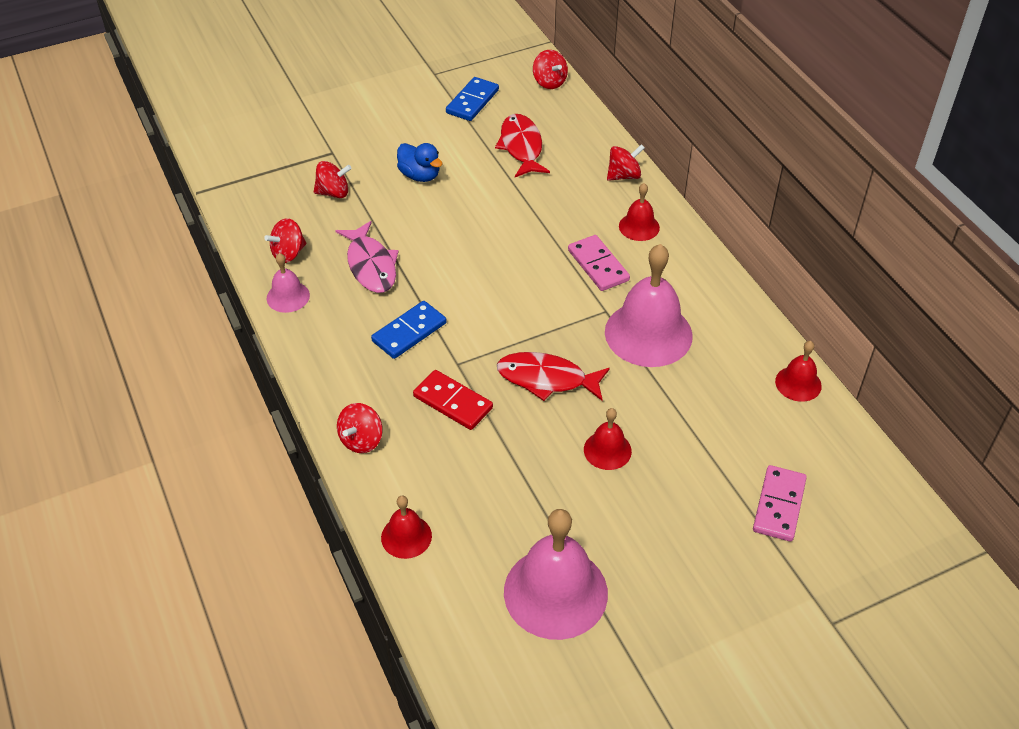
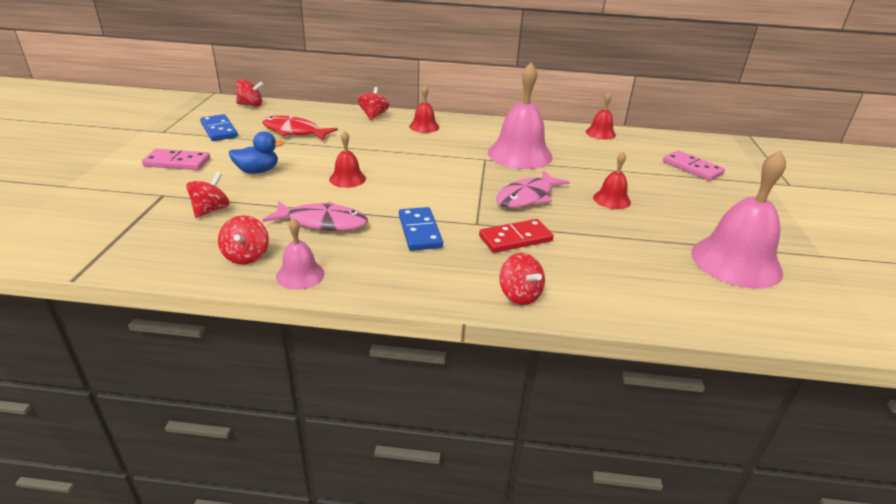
camera: 60 degrees left, 15 degrees down
red bell [381,495,432,559] -> red bell moved to [329,131,366,188]
red fish [497,352,610,401] -> pink fish [496,170,570,208]
pink domino [568,235,630,291] -> pink domino moved to [142,149,210,170]

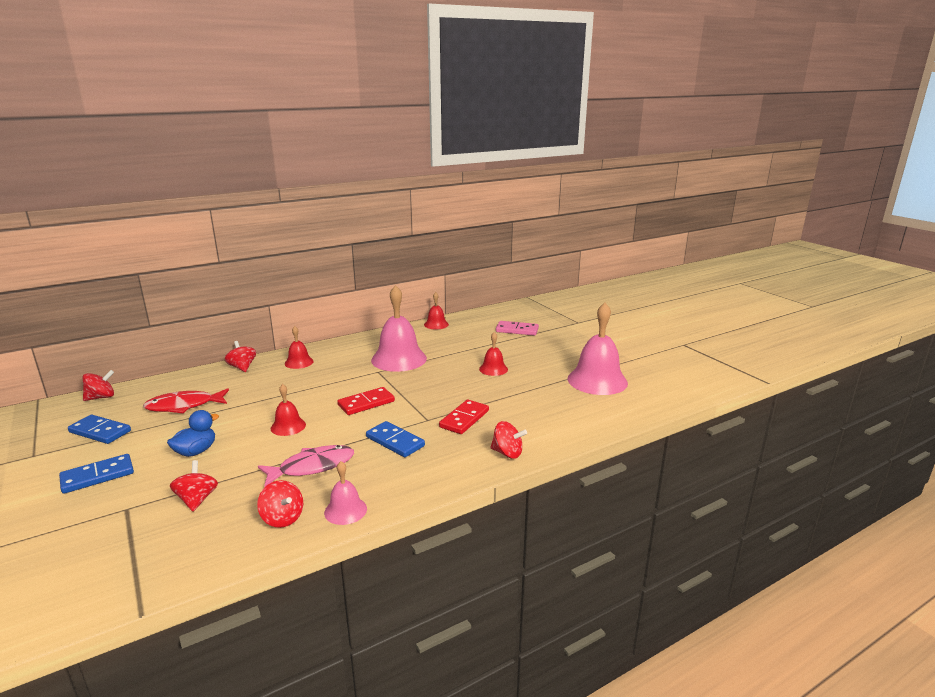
camera: 35 degrees left, 10 degrees down
pink domino [142,149,210,170] -> blue domino [59,454,134,494]
pink fish [496,170,570,208] -> none
none -> red domino [337,387,395,415]

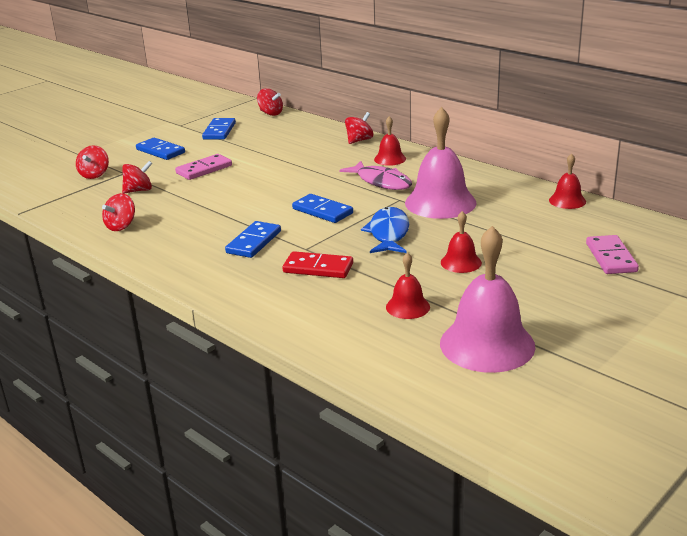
camera: 75 degrees right, 5 degrees up
red fish [143,388,229,413] -> none
blue duck [167,410,219,457] -> pink domino [175,154,232,180]
pink fish [258,445,354,487] -> pink fish moved to [340,161,412,190]
red bell [271,384,306,436] -> red bell moved to [386,252,430,319]
pink bell [324,461,367,525] -> none
red domino [337,387,395,415] -> blue domino [292,194,353,223]
red spinning top [490,421,527,459] -> red spinning top moved to [76,145,109,179]
none -> blue fish [361,207,409,253]

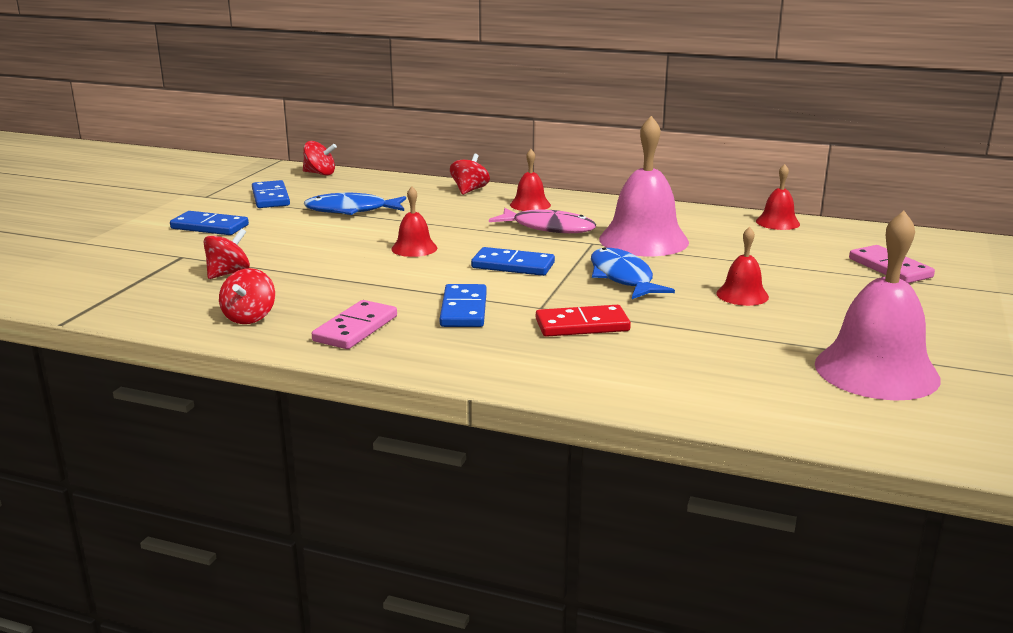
camera: 25 degrees left, 5 degrees down
red spinning top [76,145,109,179] -> none
pink domino [175,154,232,180] -> pink domino moved to [312,300,397,349]
red bell [386,252,430,319] -> red bell moved to [391,187,437,257]
none -> blue fish [304,193,406,215]

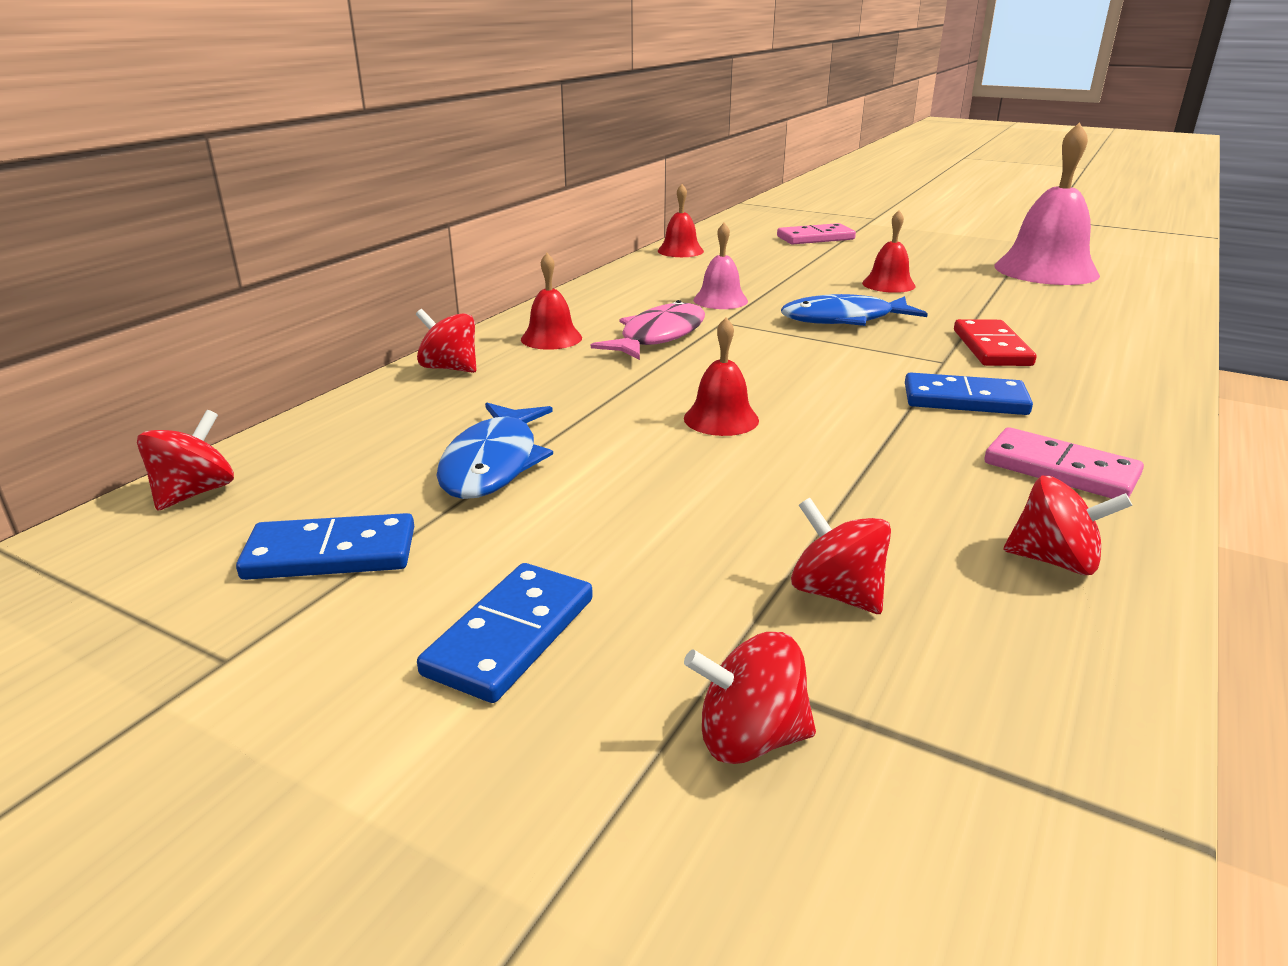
camera: 80 degrees left, 5 degrees up
blue domino [471,247,555,276] -> none
pink bell [599,116,689,256] -> pink bell [693,223,748,309], size x0.50
none -> red spinning top [684,632,816,764]

